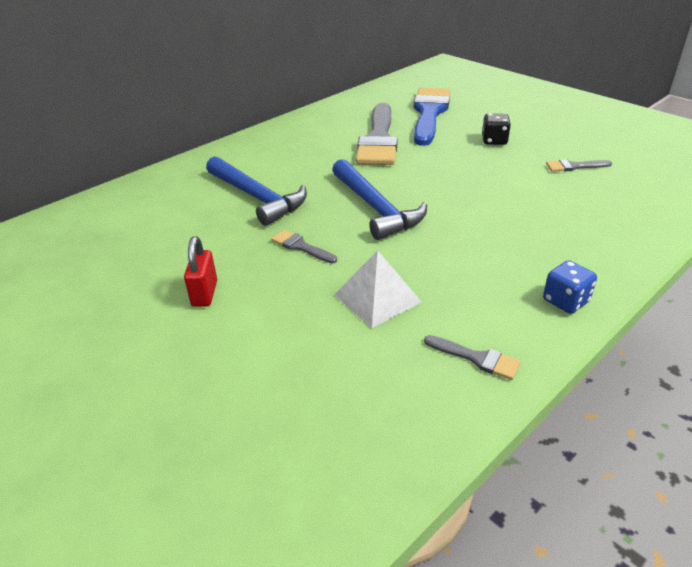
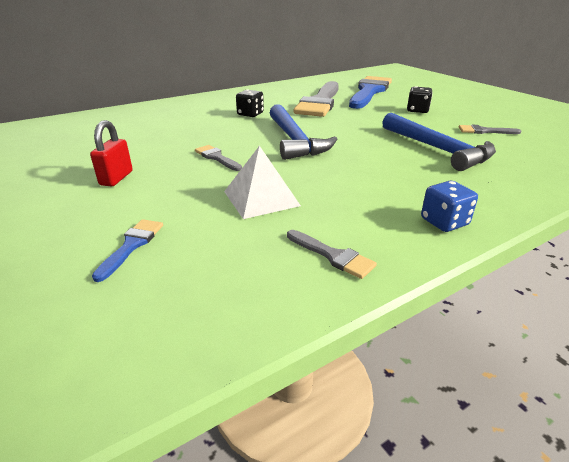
camera: 10 degrees right, 5 degrees down
blue hammer [206,156,307,226] -> blue hammer moved to [382,113,496,171]
none -> blue brush [92,219,163,282]
none -> black dice [236,89,264,117]

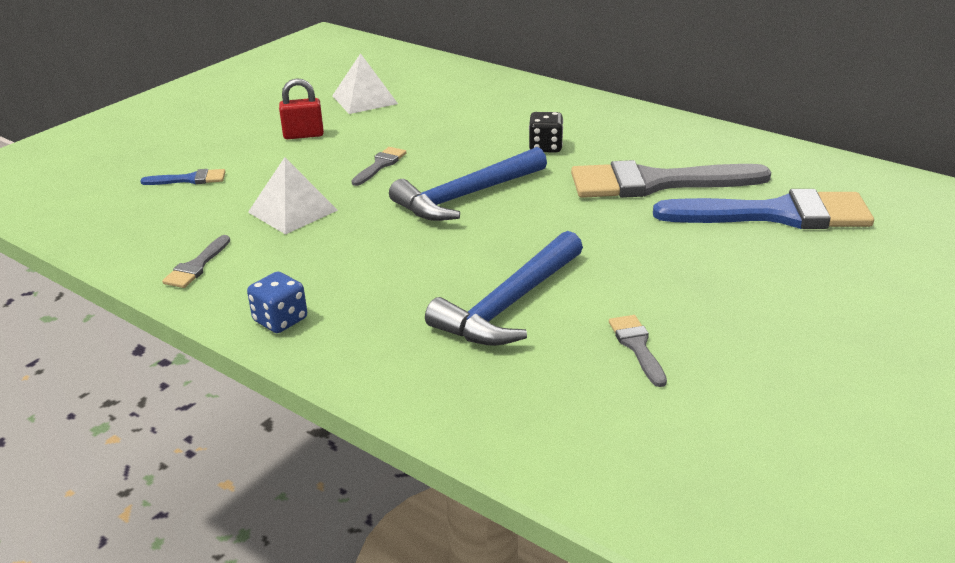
camera: 70 degrees right, 0 degrees up
black dice [407,86,432,113] -> none
none -> white pyramid [332,53,398,114]

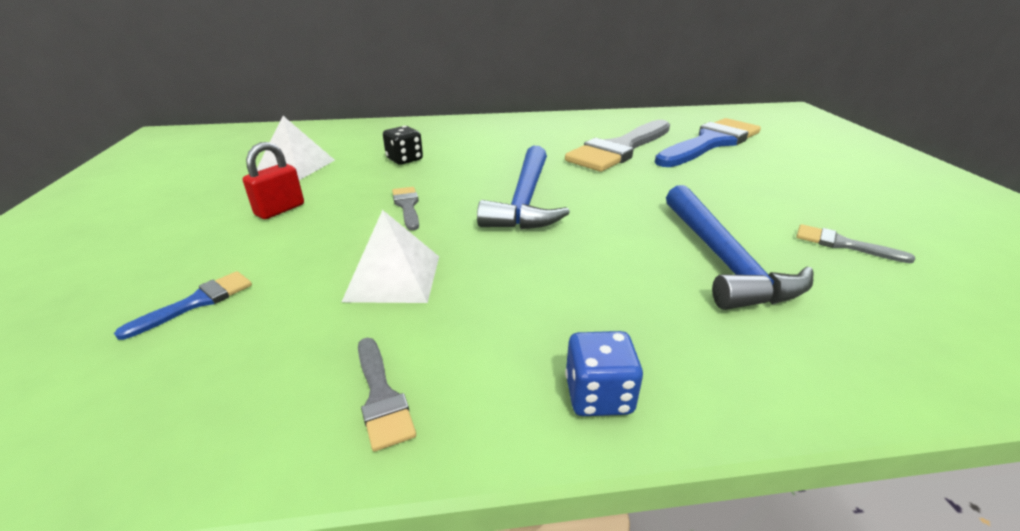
camera: 45 degrees left, 0 degrees up
black dice [529,112,563,152] -> black dice moved to [383,126,423,165]

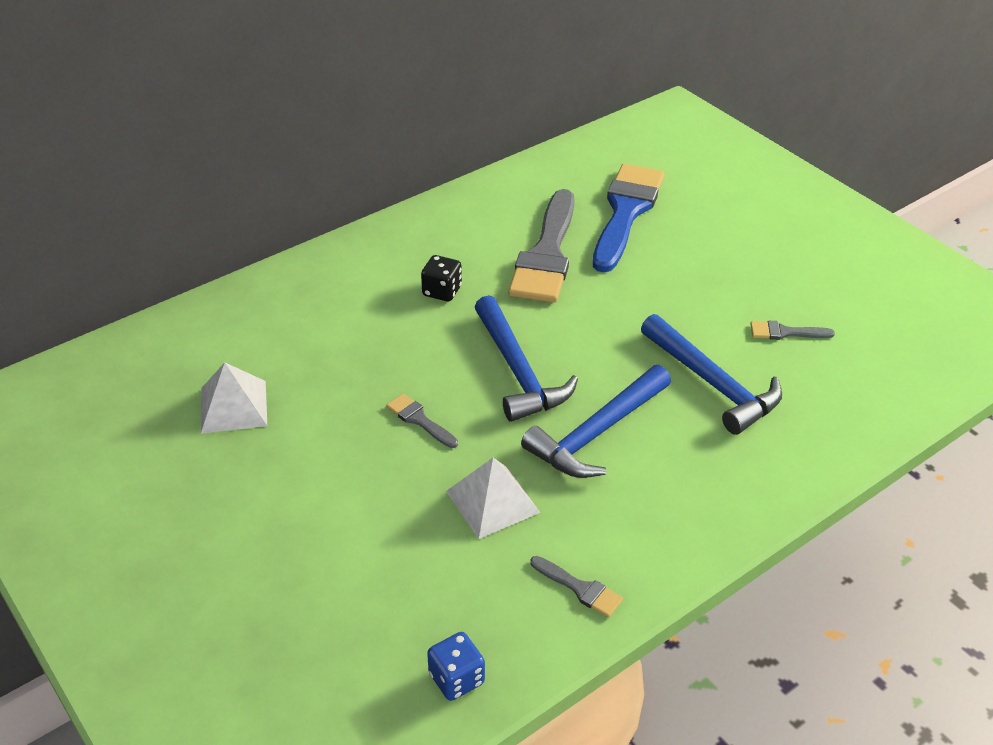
camera: 30 degrees left, 10 degrees up
blue brush [114,271,252,340] -> none
red padlock [243,142,304,219] -> none
black dice [383,126,423,165] -> black dice moved to [421,255,462,301]
blue dice [565,331,643,416] -> blue dice moved to [427,632,485,701]
none -> blue hammer [521,365,671,478]

